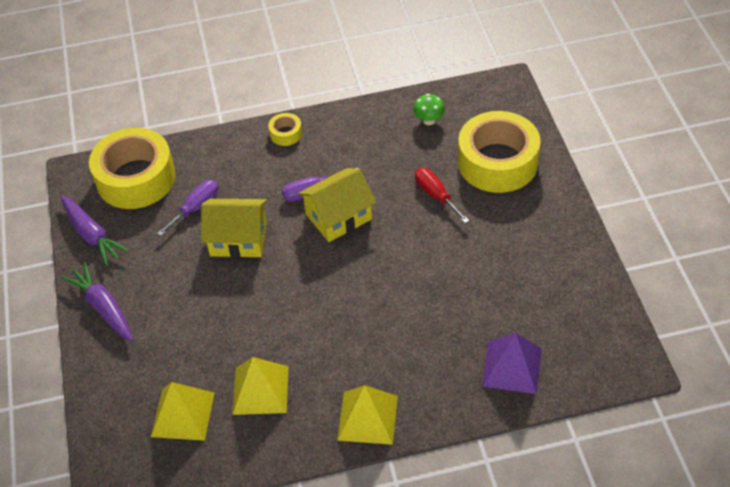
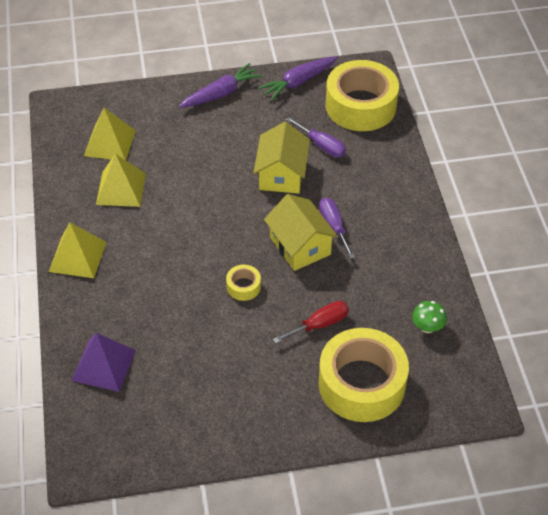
camera: 90 degrees right, 0 degrees up
yellow tape [268,113,302,146] -> yellow tape moved to [226,265,261,301]

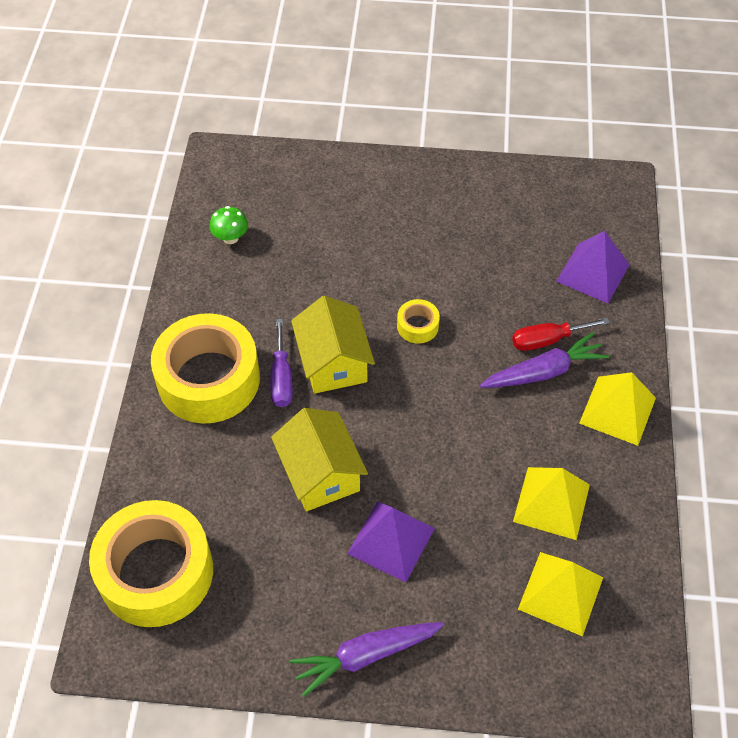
camera: 165 degrees left, 5 degrees up
yellow house [253,122,310,194] -> yellow house turned 45 degrees counterclockwise [271,408,368,511]
purple carrot [258,56,338,101] -> purple carrot moved to [480,332,609,388]
red screwdriver [273,301,349,344] -> red screwdriver moved to [512,318,610,351]
purple screwdriver [286,117,346,157] -> none
yellow tape [319,328,409,422] -> yellow tape moved to [151,313,260,424]
none -> purple pyramid [347,501,435,582]

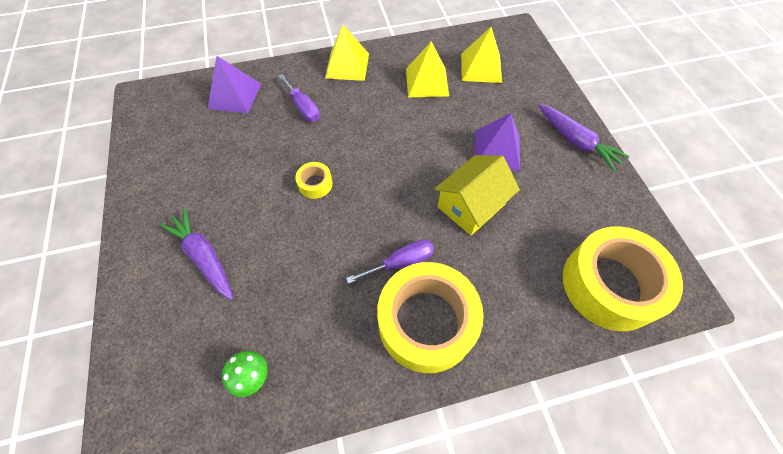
camera: 110 degrees left, 5 degrees up
yellow house [291,296,375,393] -> none
purple carrot [480,332,609,388] -> purple carrot moved to [159,208,233,300]
red screwdriver [512,318,610,351] -> purple screwdriver [278,74,320,122]

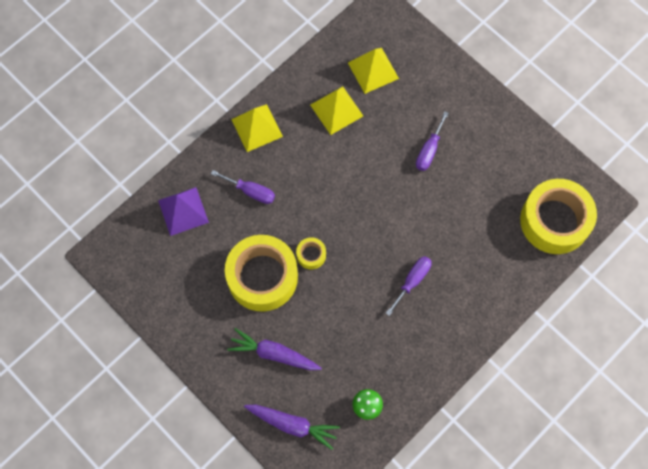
camera: 30 degrees left, 10 degrees up
yellow tape [377,262,484,373] -> yellow tape moved to [225,235,298,312]
yellow house [434,155,520,236] -> none
purple pyramid [474,113,520,171] -> purple screwdriver [416,111,449,171]
purple carrot [538,104,630,171] -> purple carrot moved to [244,405,340,450]

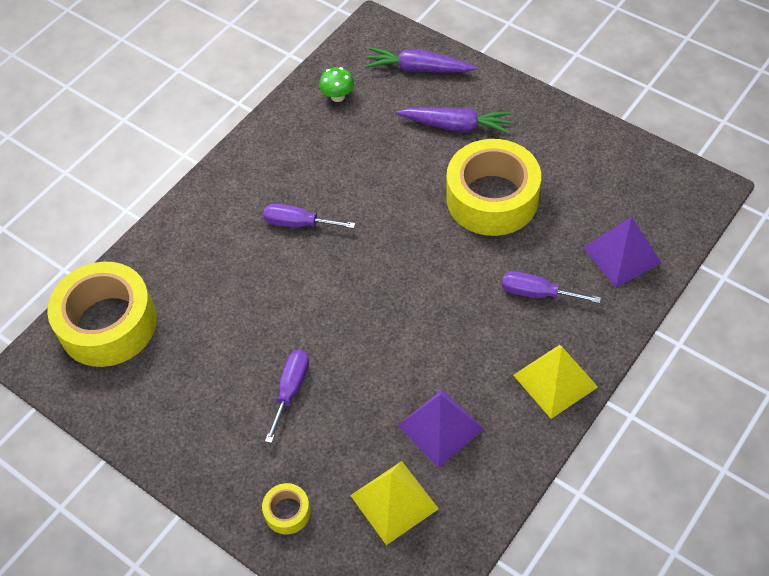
camera: 175 degrees right, 15 degrees down
yellow tape [296,237,326,269] -> yellow tape moved to [262,483,311,534]
yellow pyramid [310,86,363,135] -> purple pyramid [397,389,484,467]
purple screwdriver [386,256,432,316] -> purple screwdriver turned 75 degrees clockwise [263,204,355,228]

